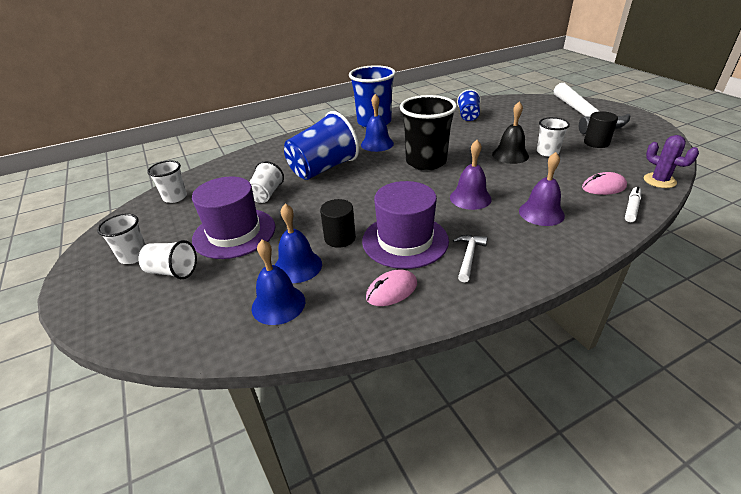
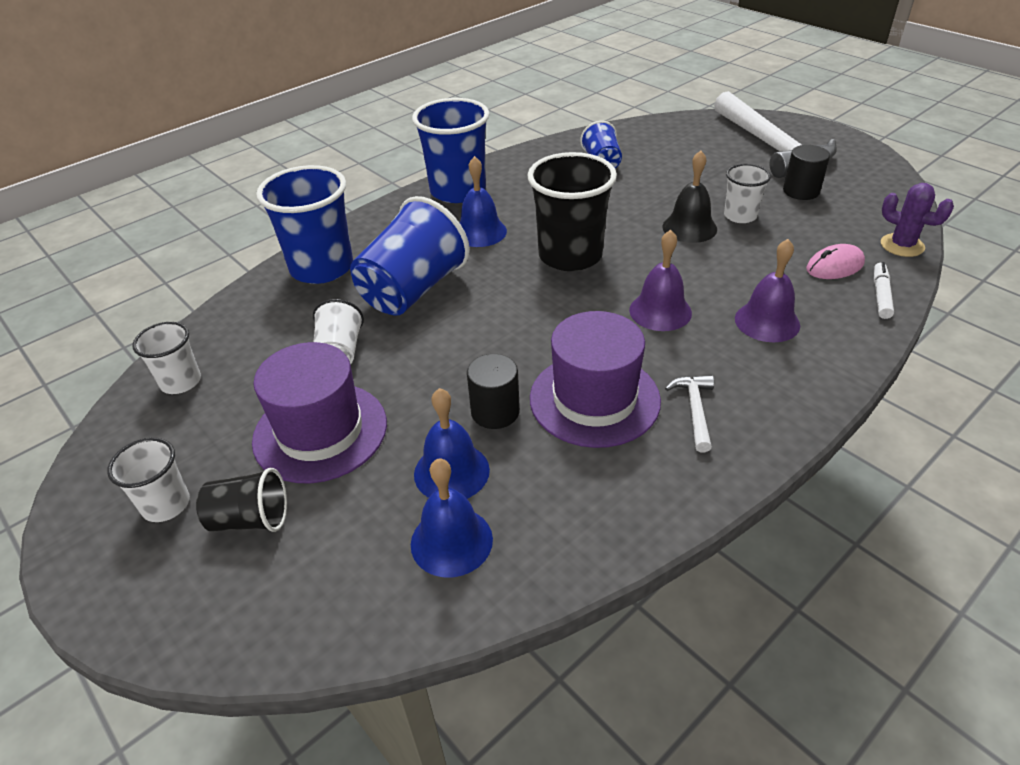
camera: 15 degrees left, 5 degrees up
white cup [139,240,197,279] -> black cup [196,468,287,532]
pink mouse [366,269,417,306] -> none
none -> blue cup [256,165,353,284]

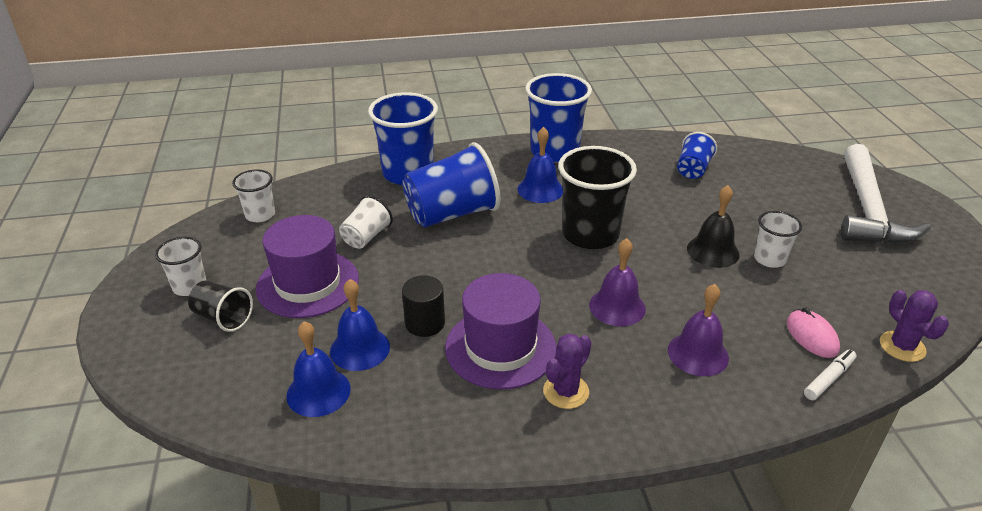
camera: 30 degrees right, 5 degrees down
white hammer [665,375,714,452] -> purple cactus [543,333,592,409]
black cylinder [783,145,830,200] -> none
pink mouse [806,244,865,279] -> pink mouse turned 60 degrees clockwise [787,308,840,358]

